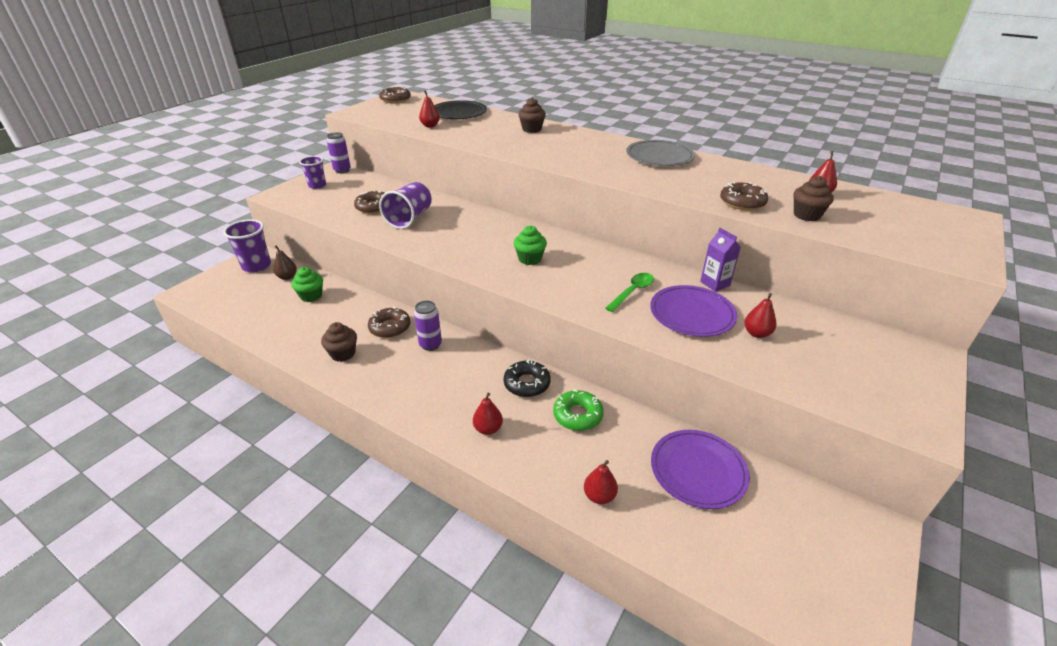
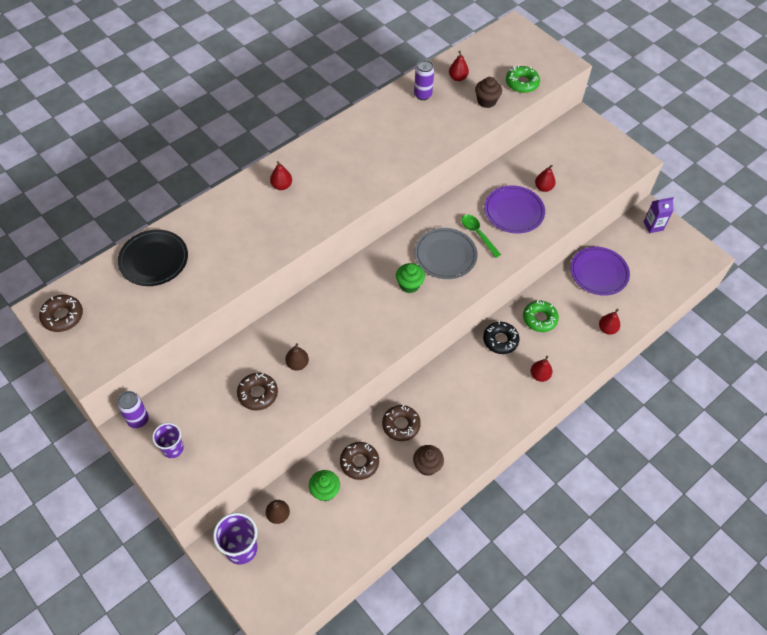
camera: 75 degrees left, 20 degrees up
purple cup [379,182,432,229] -> brown pear [285,343,309,371]
purple can [414,300,442,351] -> purple can moved to [414,60,434,100]
red pear [419,90,440,128] -> red pear moved to [270,161,292,190]
brown cupcake [518,98,546,133] -> none
grey plate [626,140,695,166] -> grey plate moved to [414,228,478,279]
purple carton [700,228,741,292] -> purple carton moved to [644,197,674,233]
brown donut [720,182,768,211] -> brown donut moved to [340,442,379,480]
none -> green donut [506,65,540,93]

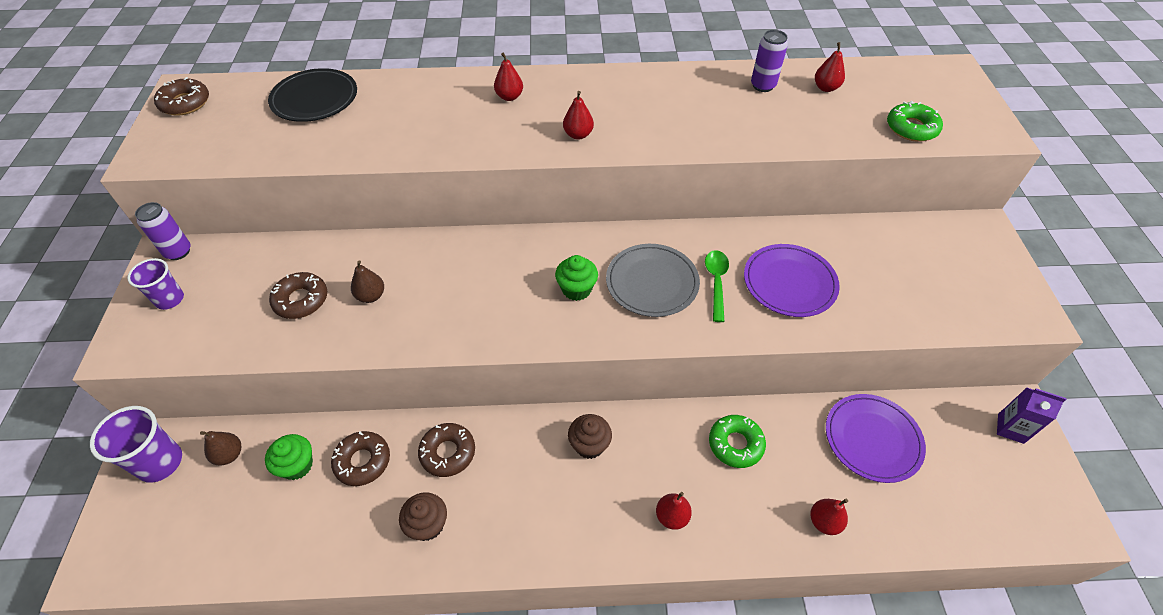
camera: 40 degrees right, 5 degrees down
brown cupcake [475,77,502,108] -> brown cupcake moved to [568,414,612,459]
black donut [483,322,520,354] -> none
red pear [535,165,556,192] -> red pear moved to [563,91,594,140]

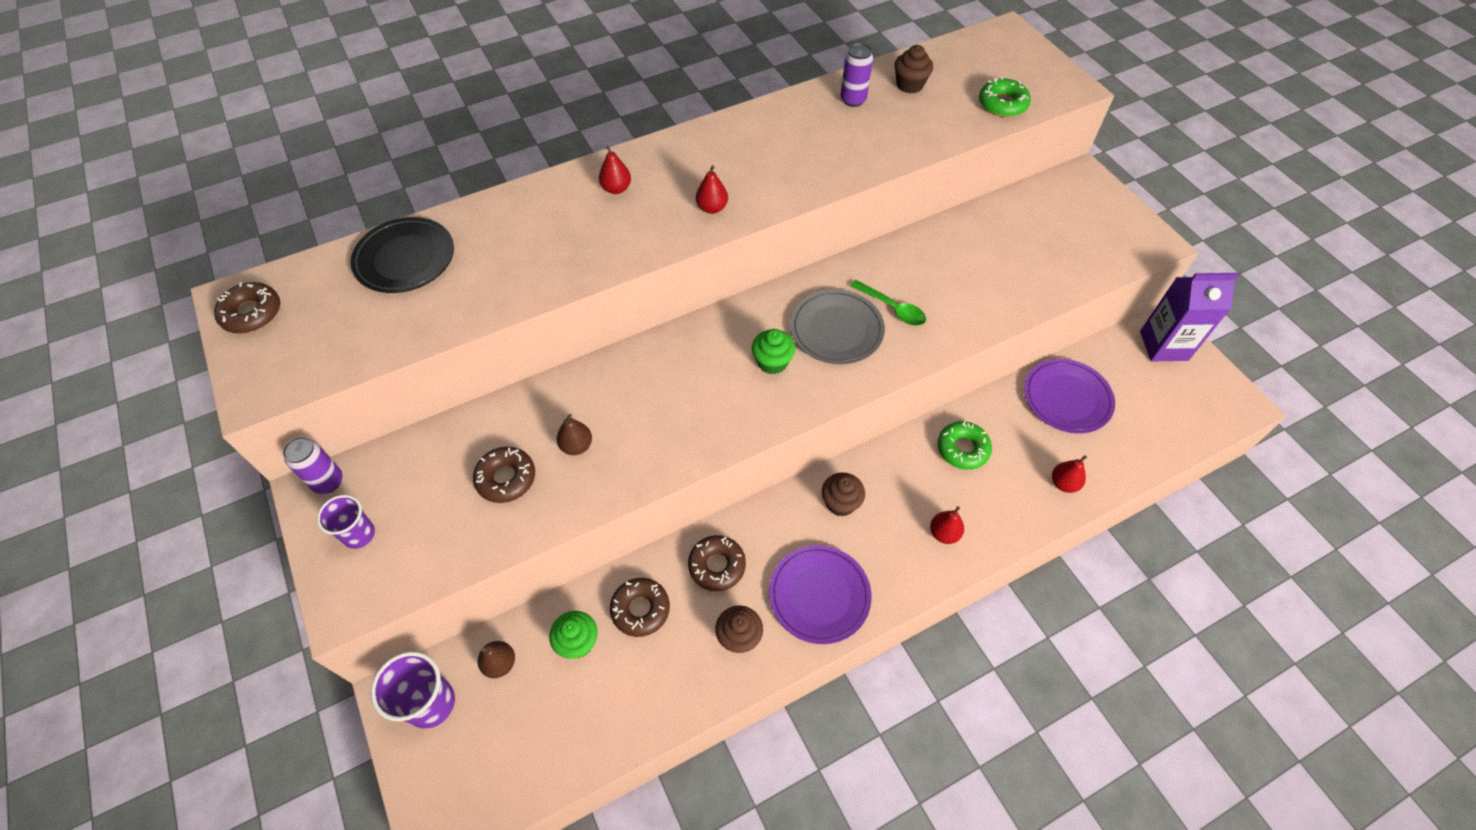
camera: 25 degrees left, 5 degrees up
green spoon [705,250,729,322] -> green spoon turned 150 degrees clockwise [850,280,926,326]
purple plate [744,244,840,317] -> purple plate moved to [769,545,872,644]
red pear [815,42,845,92] -> brown cupcake [894,45,933,93]
purple carton [997,387,1066,444] -> purple carton [1140,273,1239,361], size x1.69

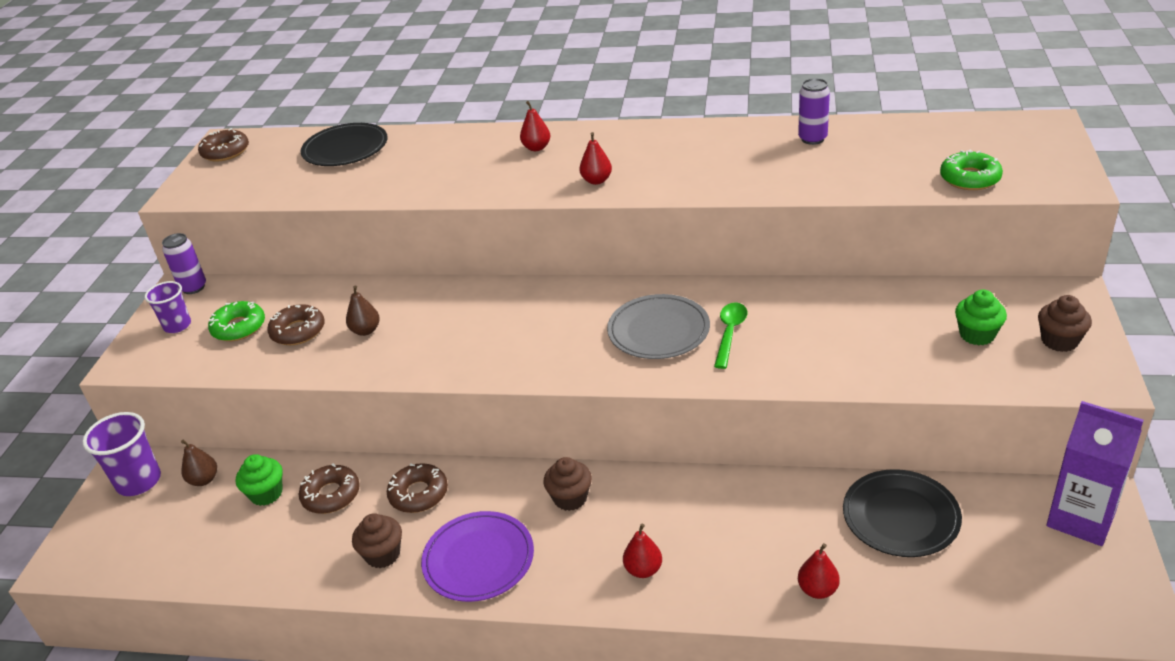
camera: 40 degrees right, 20 degrees down
green cupcake [752,329,795,374] -> green cupcake moved to [955,290,1007,345]
green spoon [850,280,926,326] -> green spoon turned 150 degrees counterclockwise [714,302,748,369]
brown cupcake [894,45,933,93] -> brown cupcake moved to [1038,295,1092,352]
green donut [937,421,992,470] -> green donut moved to [208,301,265,341]
purple plate [1024,359,1115,434] -> black plate [843,469,962,557]

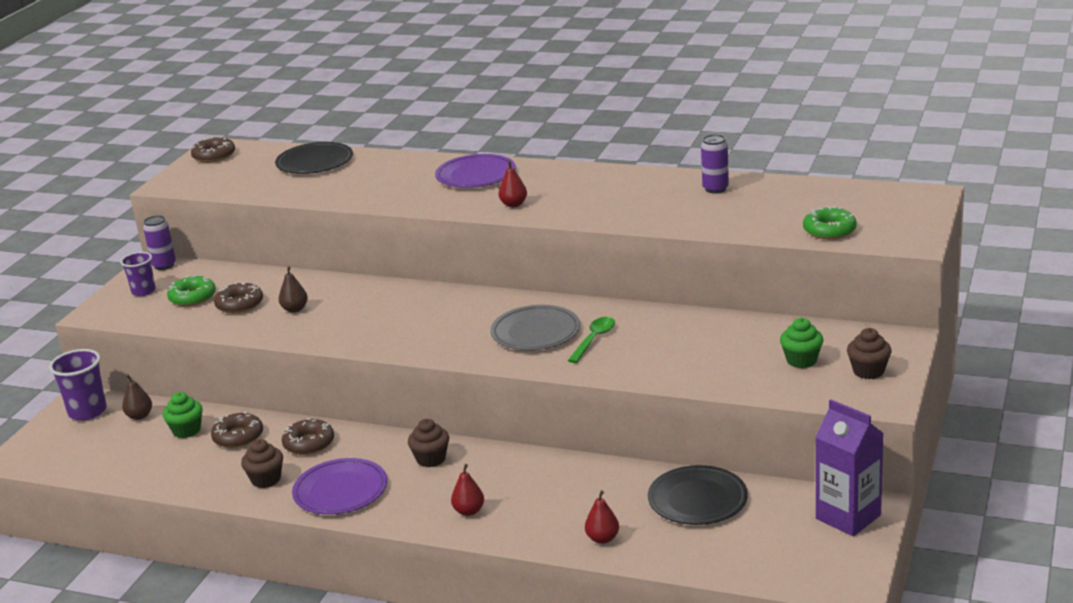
camera: 10 degrees right, 10 degrees down
red pear [520,101,550,151] -> purple plate [435,154,516,188]

